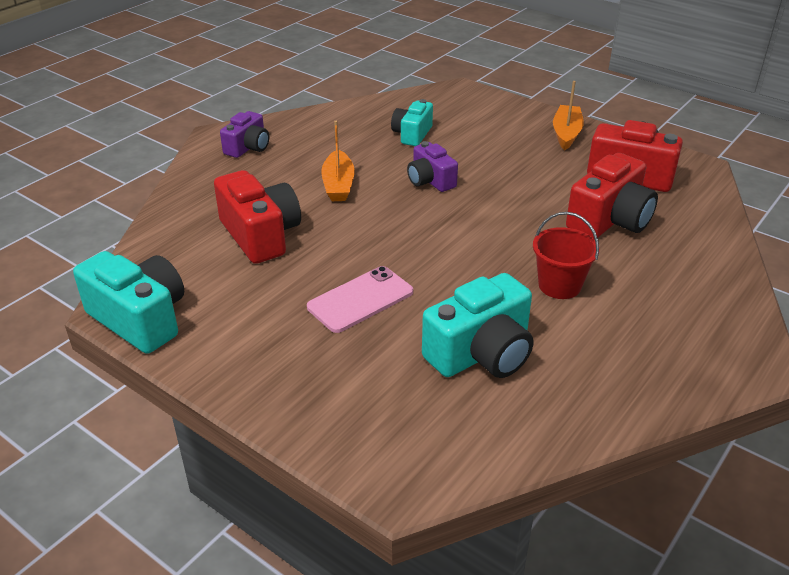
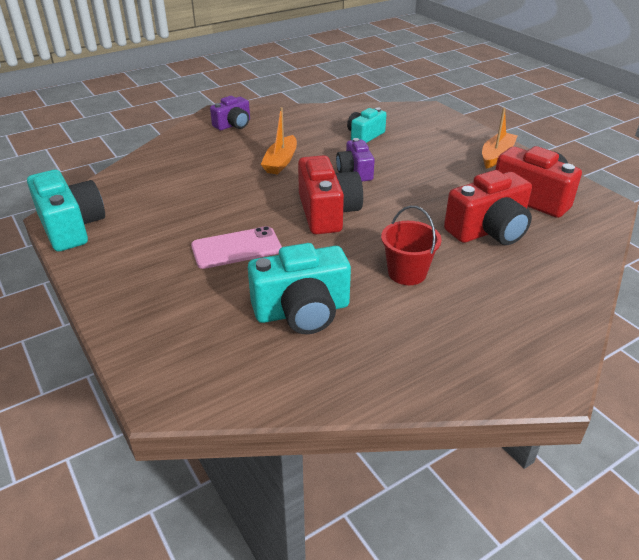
camera: 20 degrees right, 0 degrees up
red camera [214,170,301,264] -> red camera moved to [298,155,363,234]

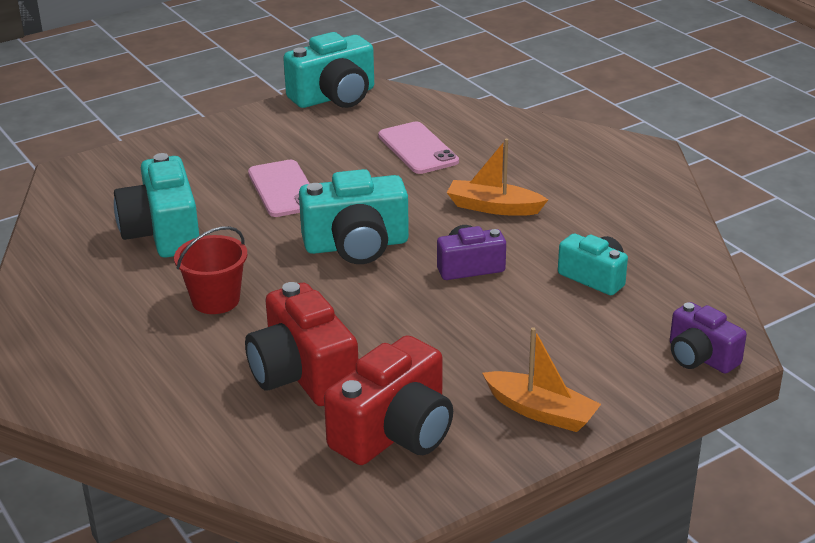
camera: 90 degrees right, 5 degrees down
purple camera [210,96,250,130] -> purple camera moved to [670,302,747,374]
red camera [298,155,363,234] -> turquoise camera [299,169,409,264]
none -> pink phone [378,122,459,174]

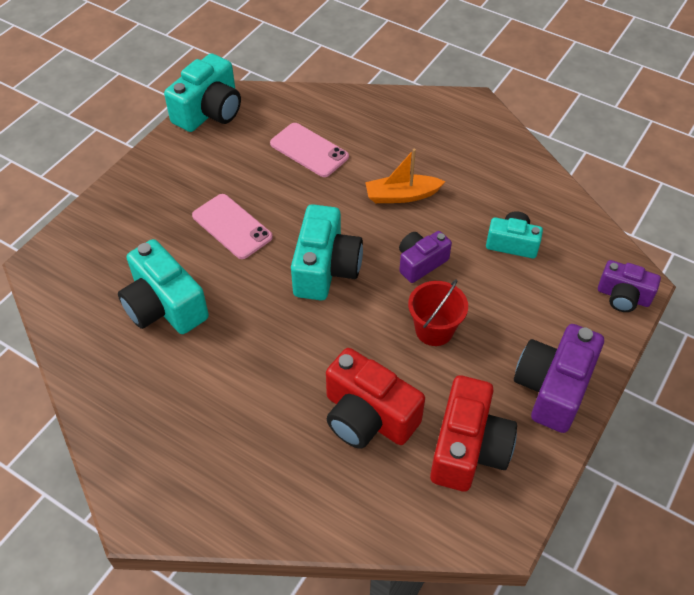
camera: 25 degrees left, 20 degrees up
red bucket [174,226,247,314] -> red bucket moved to [408,280,468,346]
turquoise camera [299,169,409,264] -> turquoise camera turned 45 degrees counterclockwise [291,204,363,301]
orange boat [482,327,601,432] -> purple camera [514,324,604,433]

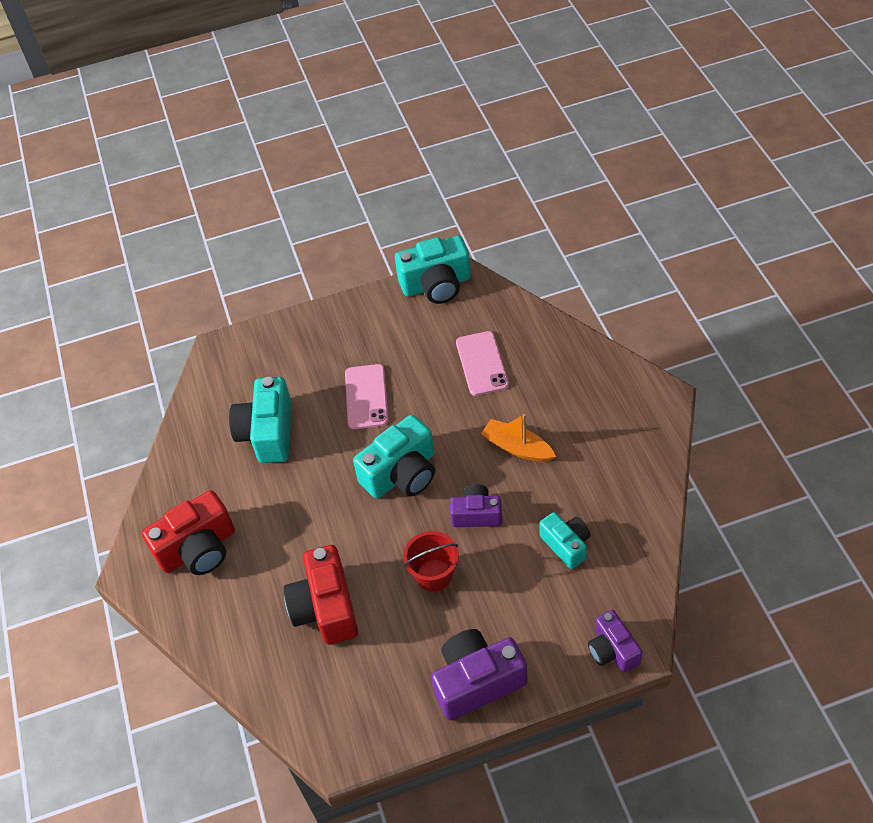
camera: 45 degrees right, 0 degrees up
red camera [430,375,517,492] -> red camera moved to [142,490,235,575]

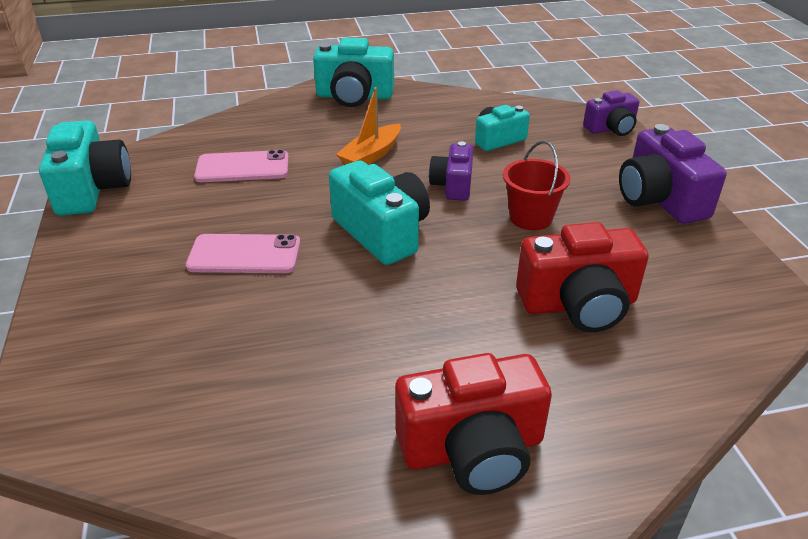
camera: 90 degrees left, 15 degrees down
red camera [142,490,235,575] -> red camera turned 105 degrees clockwise [395,353,552,495]
turquoise camera [229,377,292,463] -> turquoise camera moved to [313,38,394,107]

